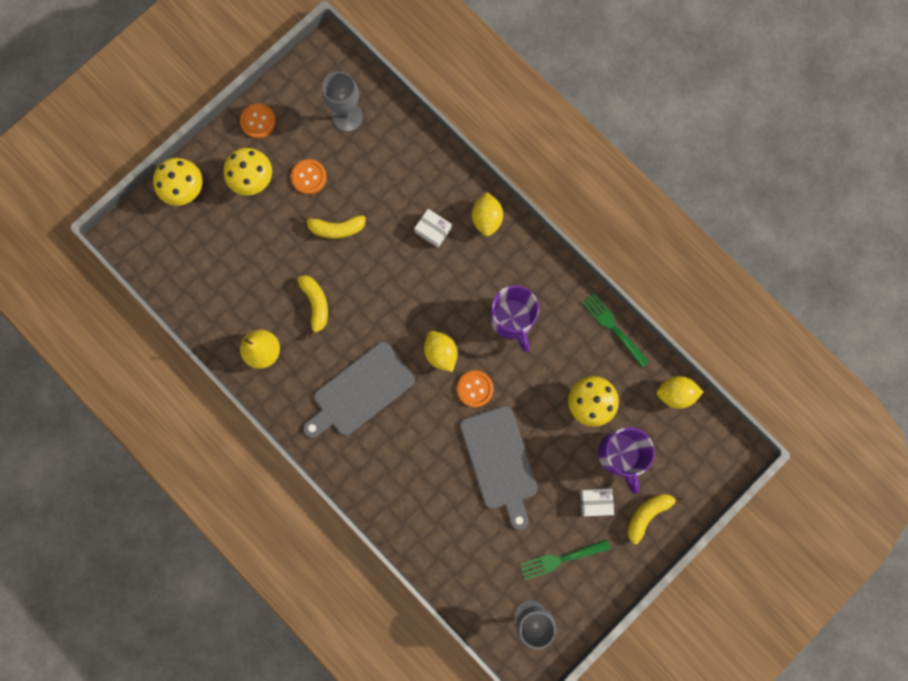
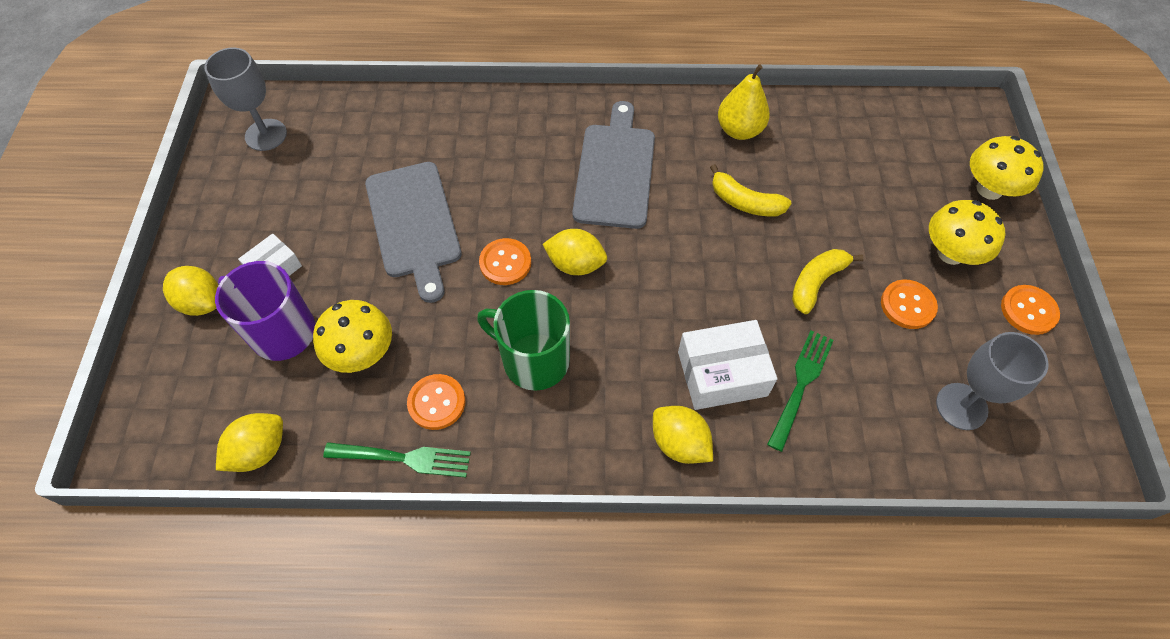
camera: 135 degrees right, 20 degrees down
white box [414,209,452,247] -> white box [678,320,777,410], size x1.69
grey cutting board [460,406,538,530] -> grey cutting board turned 135 degrees counterclockwise [365,162,462,303]
purple mug [490,285,539,352] -> green mug [477,290,570,391]
green fork [519,539,610,580] -> green fork moved to [767,330,834,452]
yellow banana [627,494,683,544] -> yellow lemon [163,266,218,316]
none -> orange button [407,374,466,430]

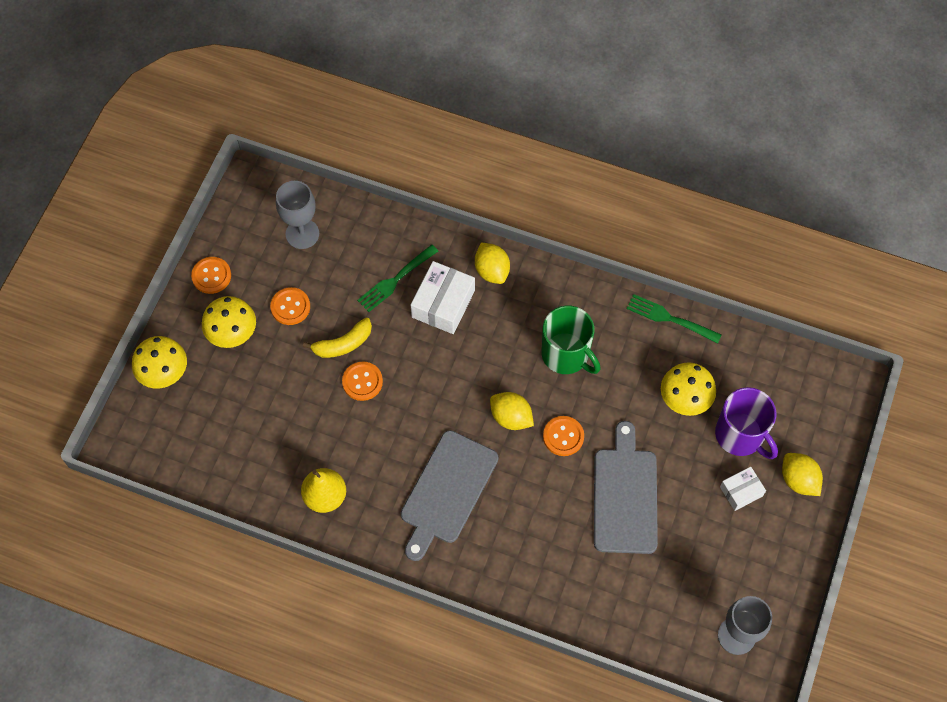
camera: 160 degrees left, 5 degrees up
yellow lemon [216,413,283,472] -> none
orange button [407,374,466,430] -> orange button moved to [342,361,383,401]
white box [678,320,777,410] -> white box turned 75 degrees counterclockwise [411,261,475,334]
yellow banana [710,164,792,216] -> none

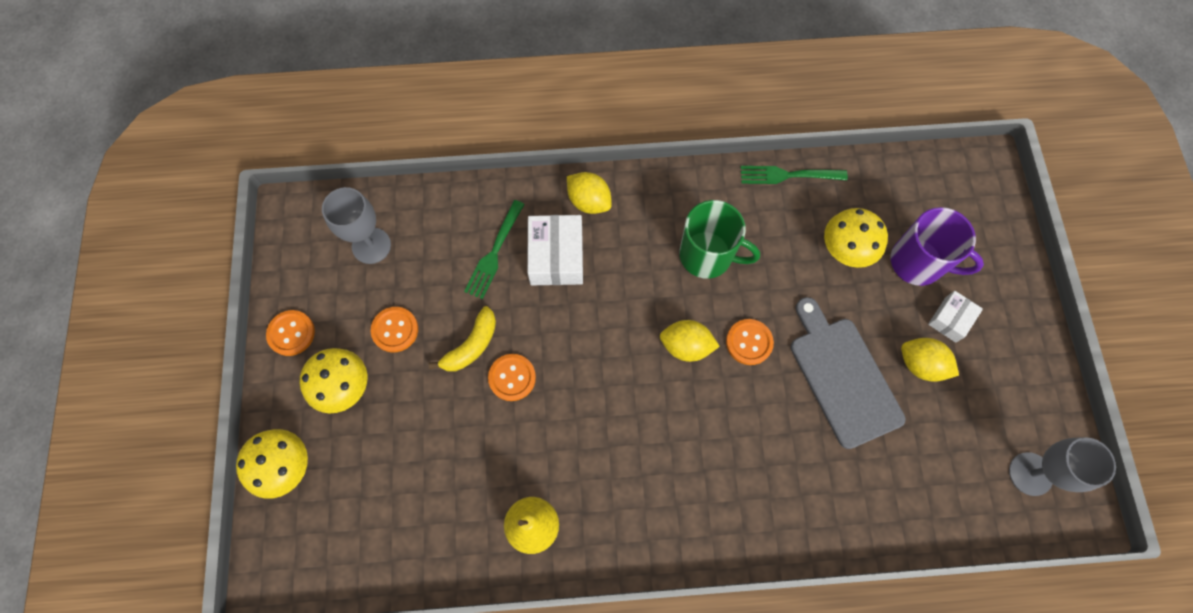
camera: 25 degrees left, 5 degrees up
grey cutting board [401,430,498,561] -> none
yellow lemon [782,453,823,496] -> yellow lemon moved to [901,338,959,382]

